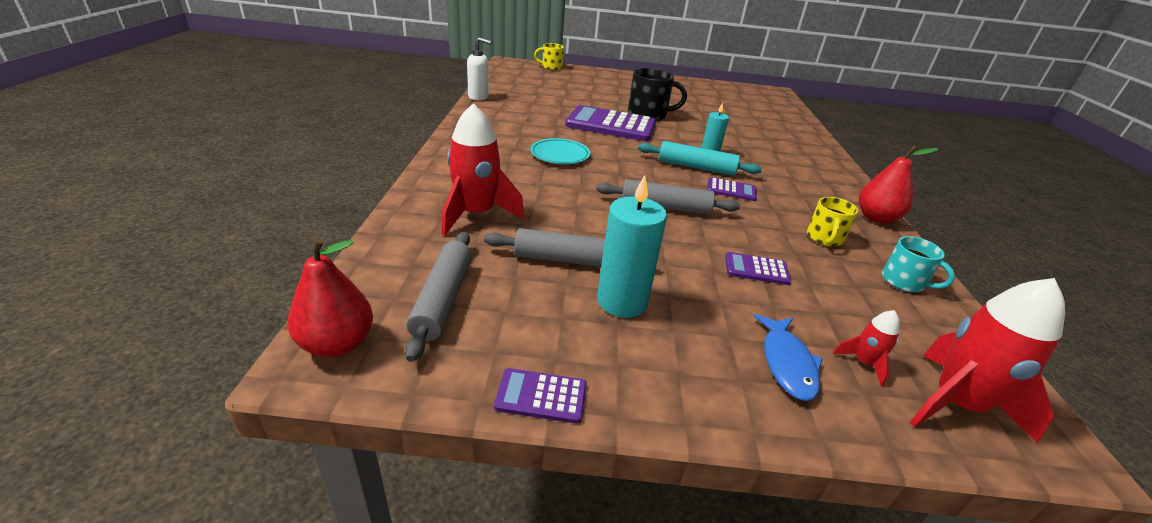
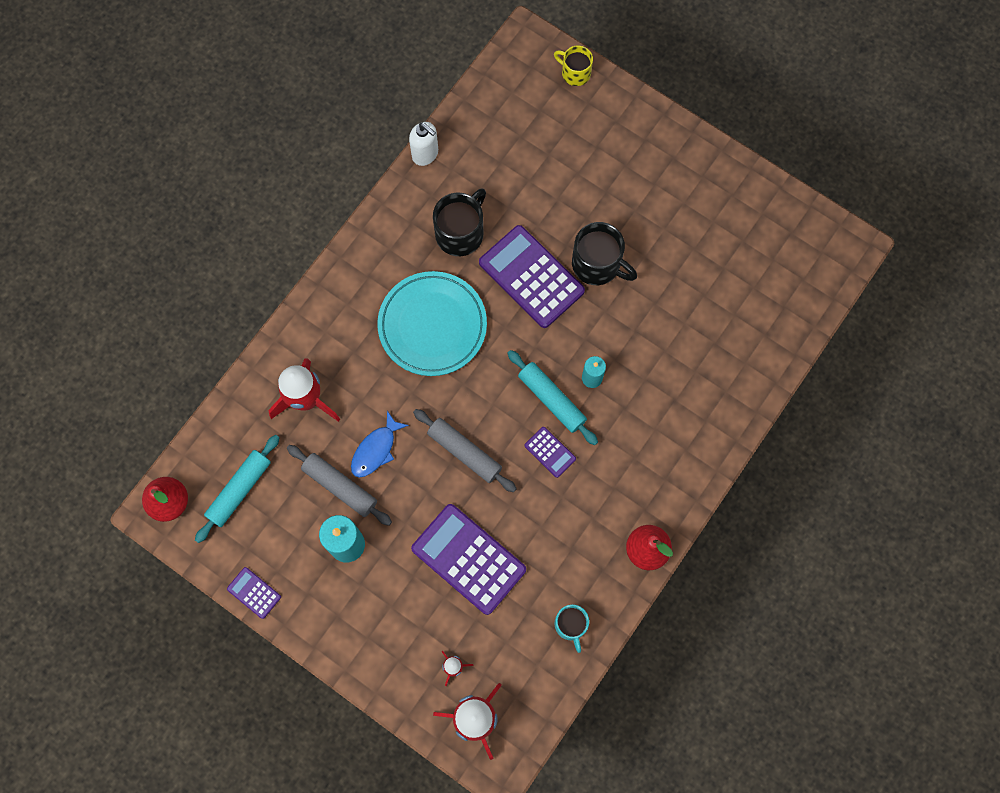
camera: 35 degrees right, 40 degrees up
grey rolling pin [405,232,472,362] -> turquoise rolling pin [195,435,280,543]
turquoise plate [530,138,590,164] -> turquoise plate [377,271,487,376], size x1.78
purple calculator [725,252,791,285] -> purple calculator [411,504,526,615], size x2.14
blue fish [754,314,823,401] -> blue fish moved to [351,411,409,478]
yellow mug [807,197,858,247] -> none
none -> black mug [433,188,486,256]

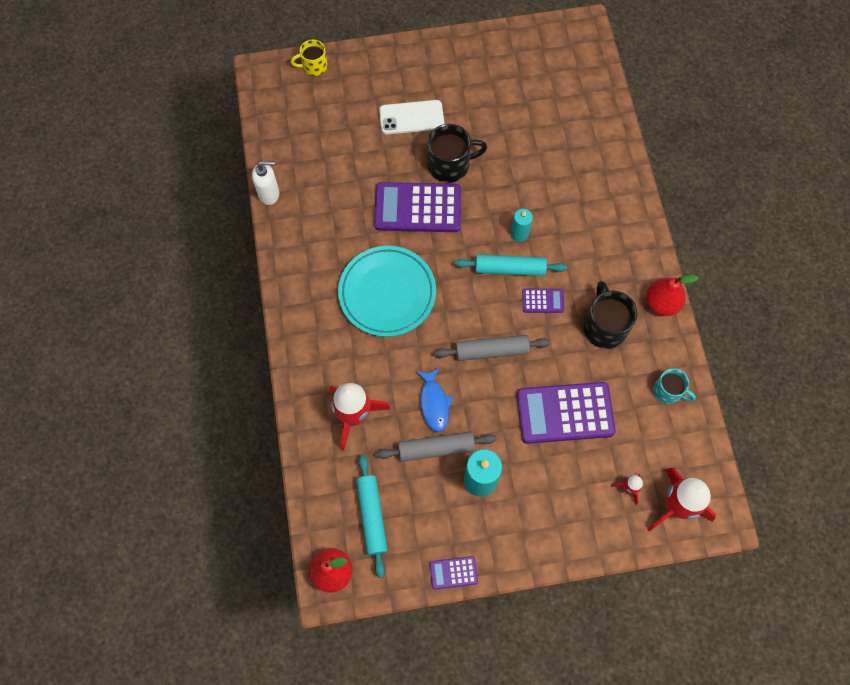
camera: 45 degrees left, 5 degrees down
black mug [433,188,486,256] -> black mug moved to [583,281,637,349]
none -> white phone [379,100,445,135]

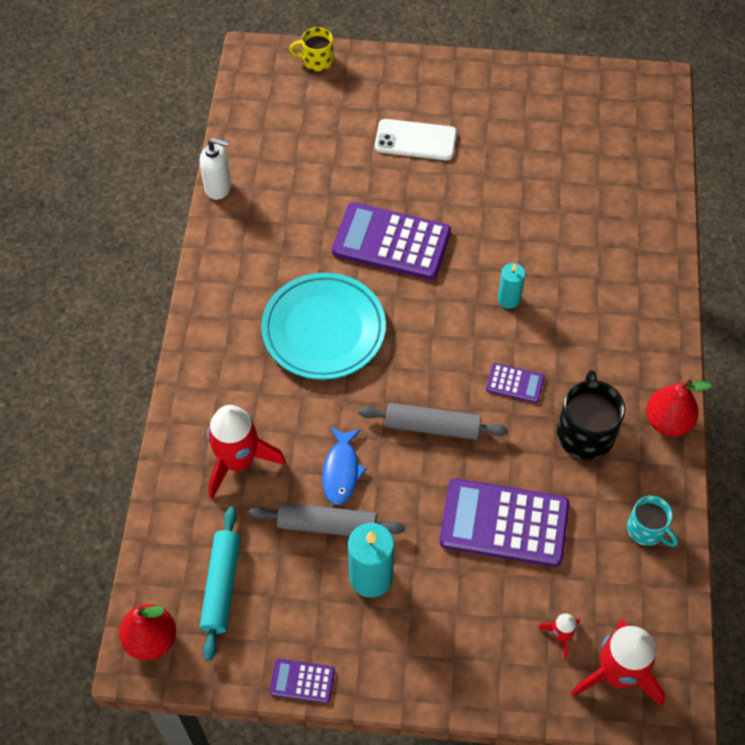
camera: 15 degrees right, 10 degrees down
black mug [427,124,487,183] -> none
turquoise rolling pin [455,255,567,276] -> none

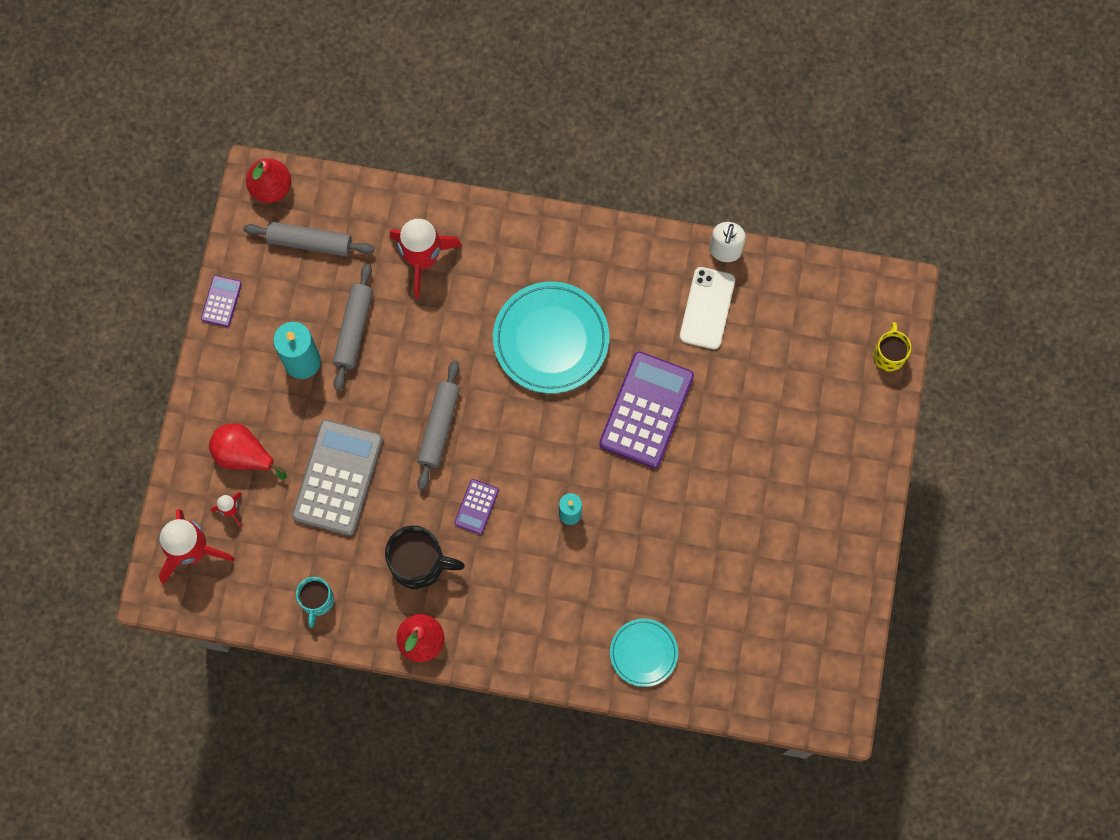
camera: 95 degrees right, 15 degrees up
turquoise rolling pin [200,507,240,661] -> grey rolling pin [243,221,374,256]
blue fish [322,427,367,505] -> none
white phone [375,119,457,160] -> white phone moved to [680,267,735,349]
purple calculator [439,479,569,567] -> grey calculator [292,419,383,536]
turquoise mug [627,496,678,547] -> turquoise mug turned 45 degrees counterclockwise [296,577,334,628]
none -> red pear [209,423,287,480]
none -> turquoise plate [610,619,678,687]

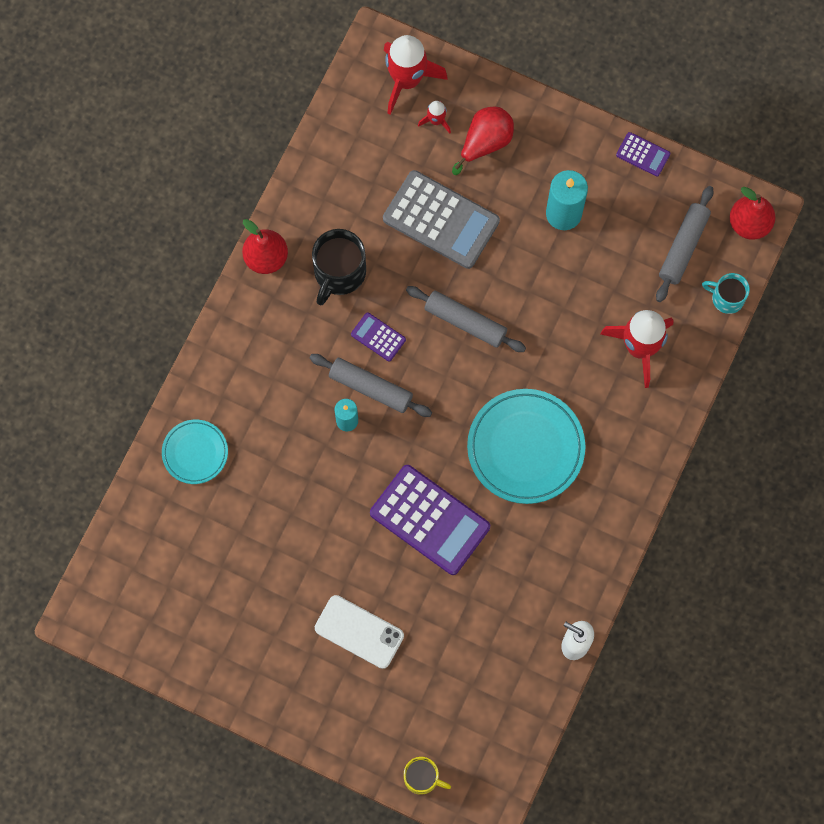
camera: 105 degrees right, 0 degrees up
turquoise mug [296,577,334,628] -> turquoise mug moved to [702,273,750,314]
grey rolling pin [333,263,373,391] -> grey rolling pin moved to [310,354,432,417]
white phone [680,267,735,349] -> white phone moved to [315,595,404,669]

